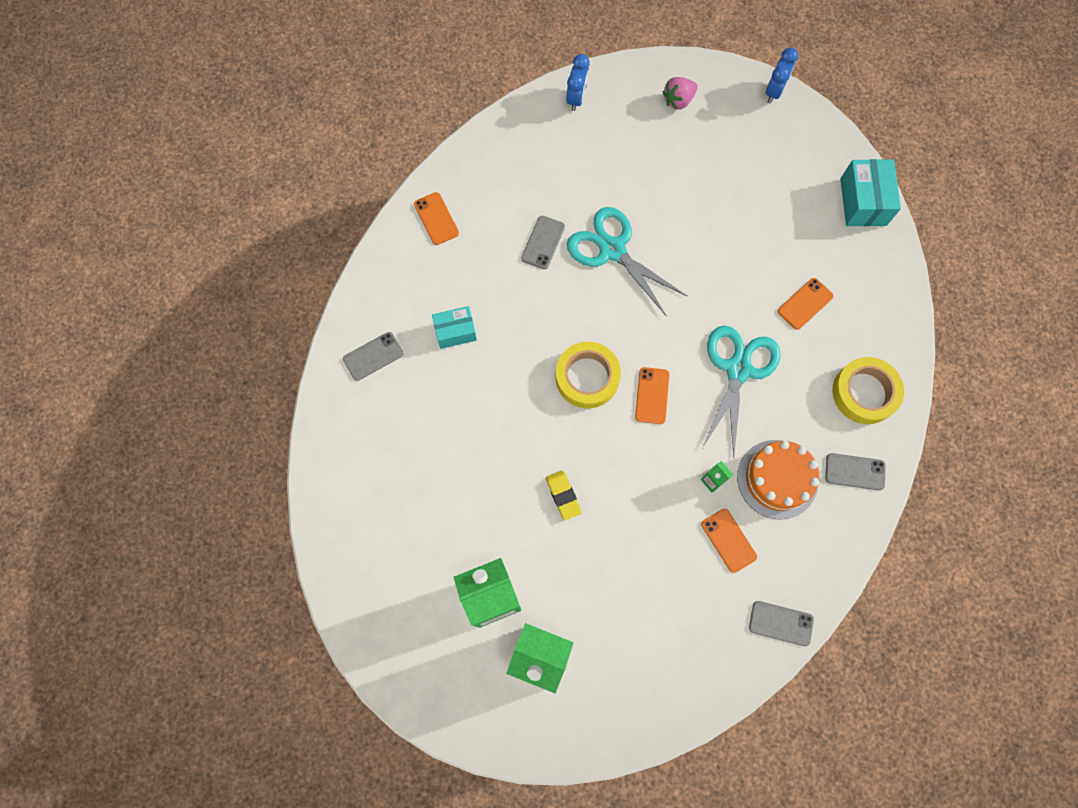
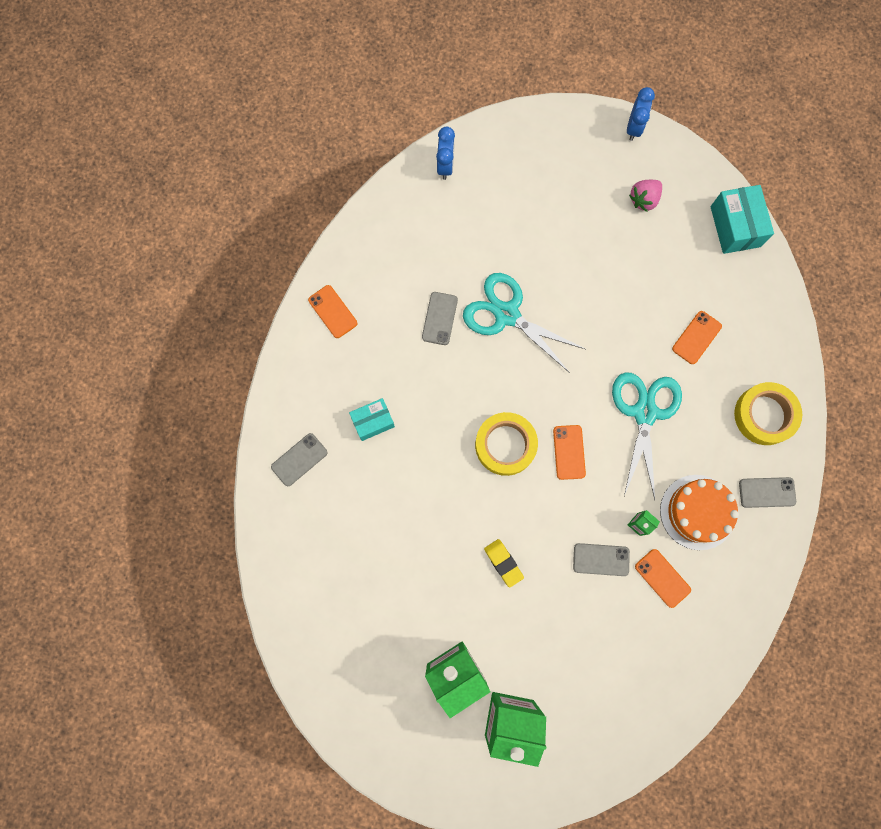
camera: 10 degrees left, 5 degrees up
pink strawberry [663,77,697,110] -> pink strawberry moved to [629,180,662,212]
grey phone [749,601,814,646] -> grey phone moved to [573,543,630,576]

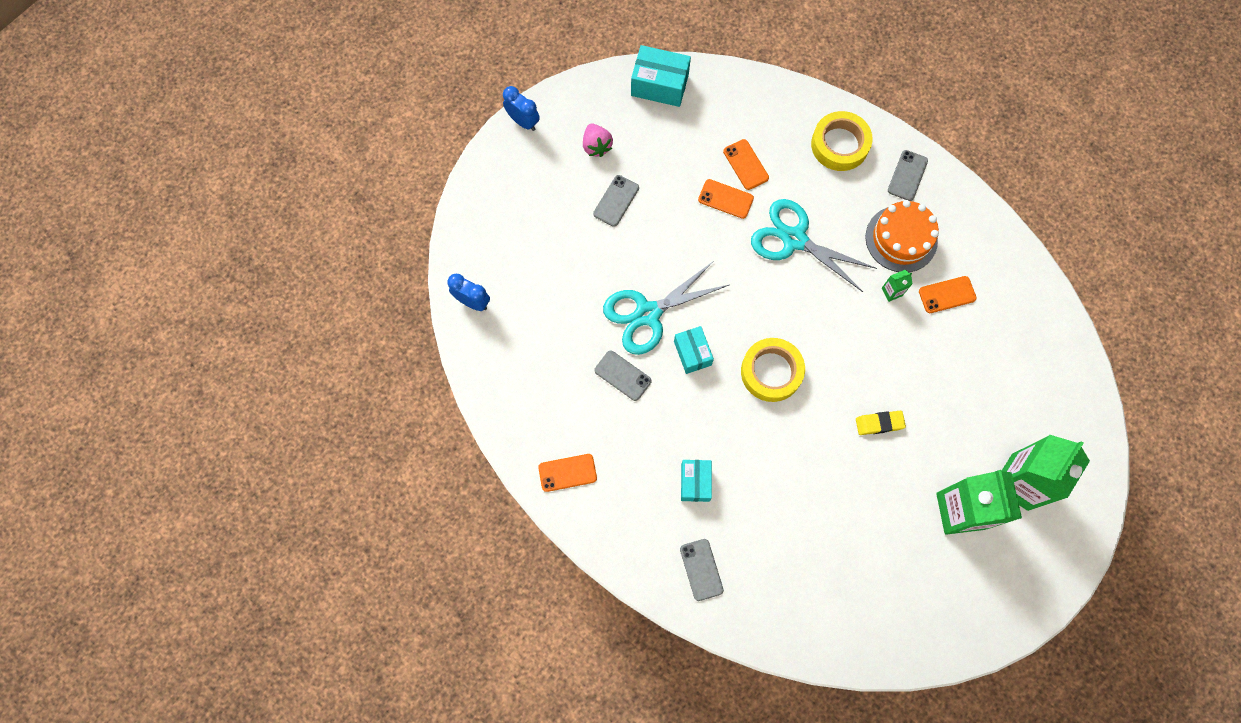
camera: 65 degrees left, 5 degrees down
orange phone [553,425,586,480] -> orange phone moved to [698,179,754,219]
grey phone [573,543,630,576] -> grey phone moved to [593,175,639,227]
none -> turquoise box [674,326,714,374]

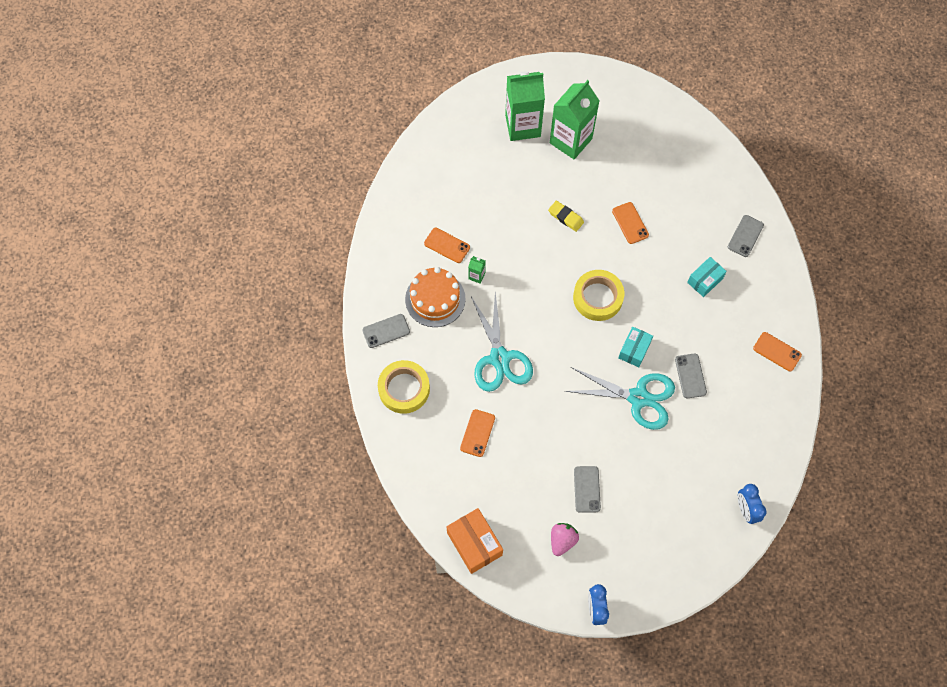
camera: 135 degrees left, 5 degrees down
grey phone [593,175,639,227] -> grey phone turned 75 degrees counterclockwise [574,466,601,513]
turquoise box [631,45,691,107] -> orange box [447,508,503,574]
orange phone [698,179,754,219] -> orange phone moved to [612,202,649,244]

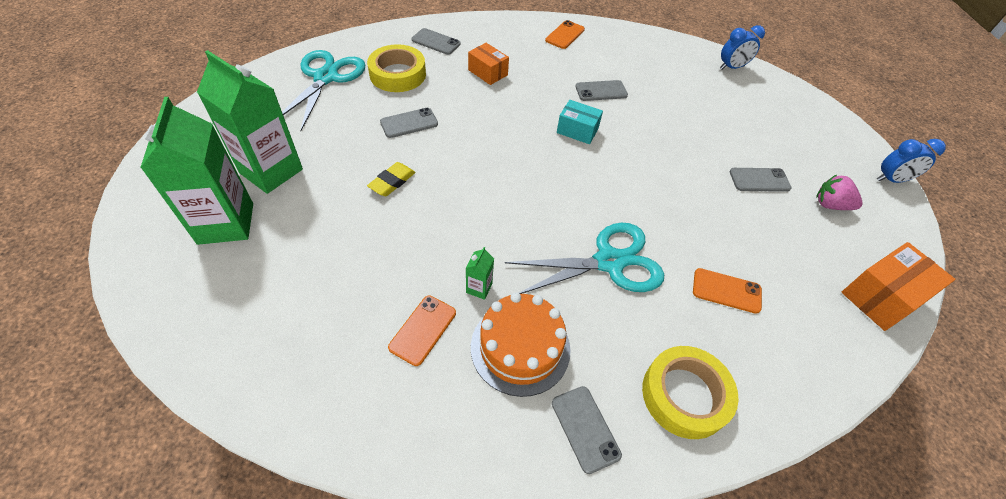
camera: 95 degrees left, 15 degrees down
turquoise scissors [564,367,675,430] -> turquoise scissors moved to [282,50,366,131]
yellow tape [573,270,624,321] -> yellow tape moved to [367,44,426,92]
orange phone [612,202,649,244] -> grey phone [380,108,438,138]
turquoise box [687,257,727,297] -> orange box [468,43,509,85]

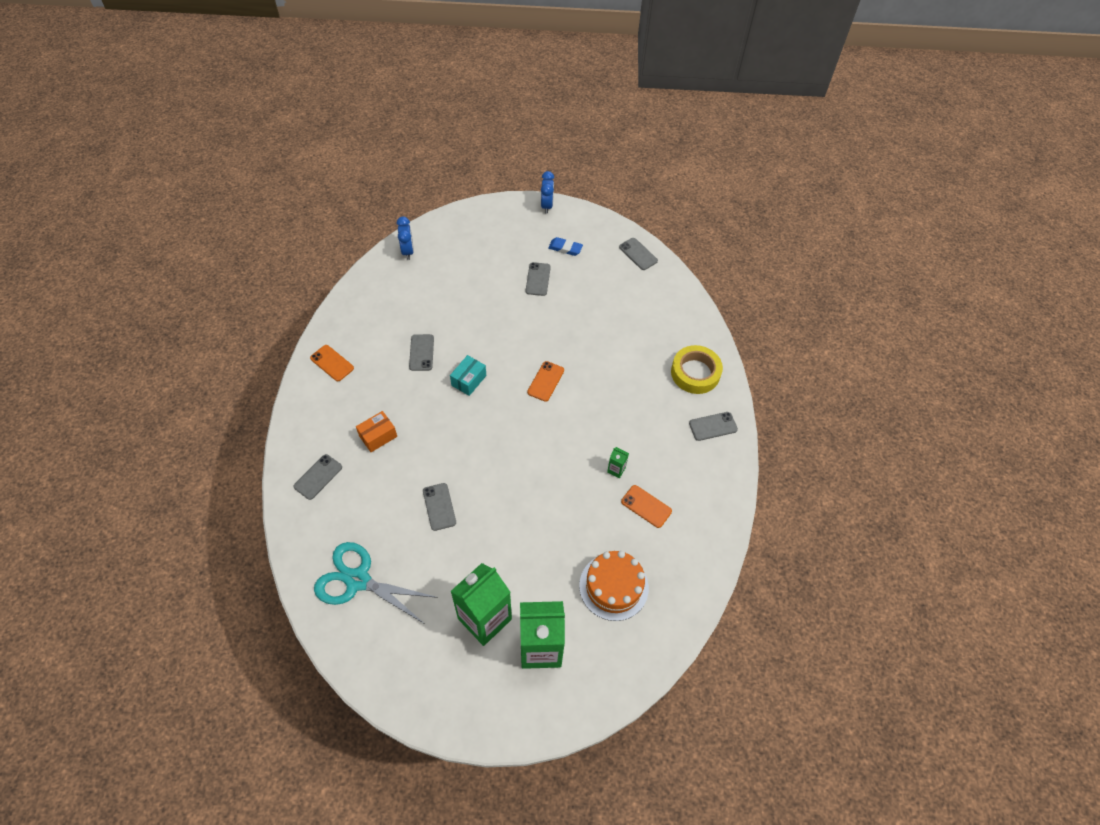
camera: 80 degrees left, 5 degrees up
yellow tape [367,44,426,92] -> none
yellow eraser [367,162,416,196] -> none
orange cake [471,292,571,397] -> orange cake moved to [579,551,649,621]
turquoise scissors [505,223,664,294] -> none
orange phone [693,268,762,314] -> orange phone moved to [527,361,564,402]
pink strawberry [816,175,863,210] -> blue eraser [548,237,583,256]
orange box [841,242,955,331] -> grey phone [619,238,658,270]

